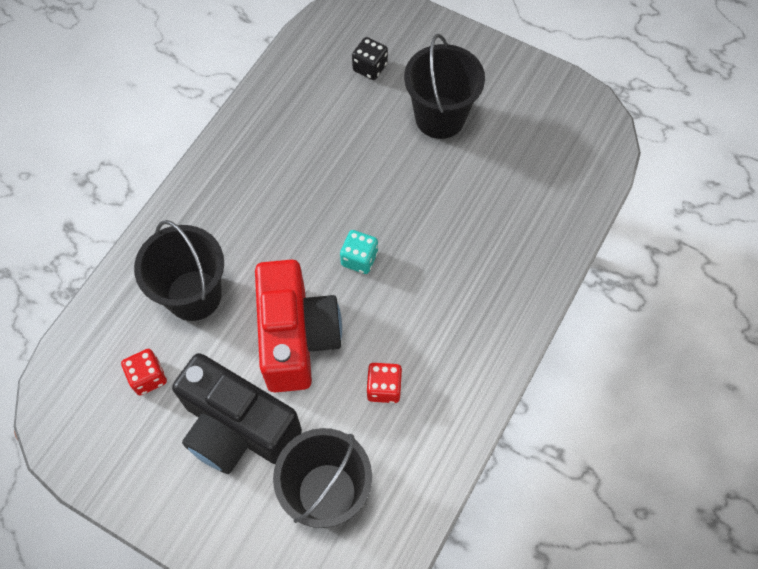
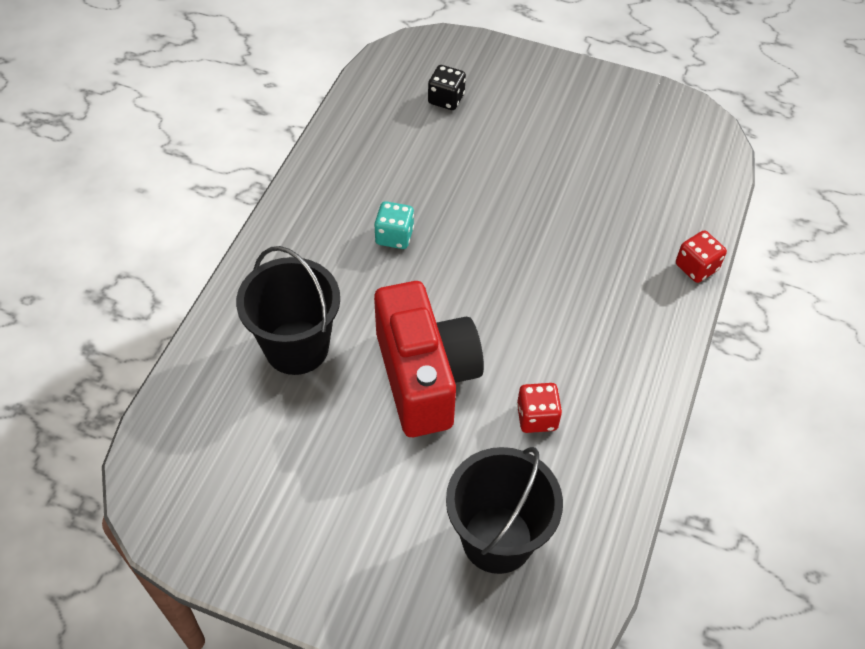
camera: 10 degrees left, 10 degrees down
red dice [121,349,167,395] -> red dice moved to [676,230,727,283]
black camera [172,353,302,474] -> none
turquoise dice [340,230,378,274] -> turquoise dice moved to [374,201,414,249]
black bucket [404,34,485,139] -> none

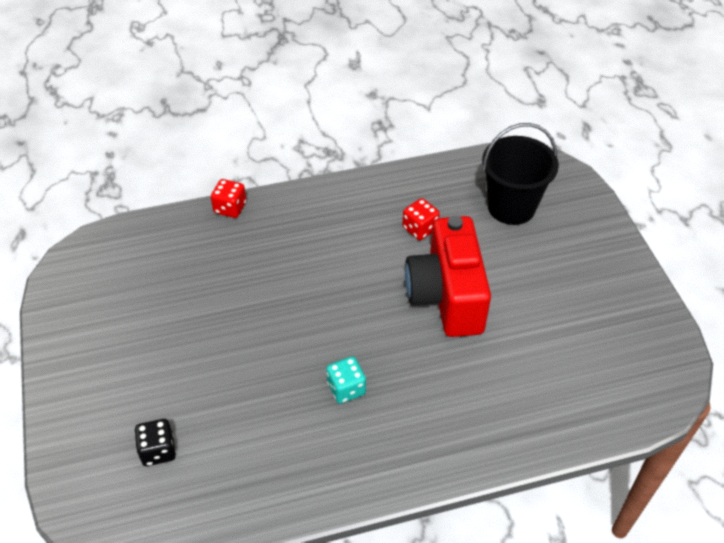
camera: 125 degrees left, 5 degrees down
black bucket [236,246,340,375] -> none
red camera [374,281,484,437] -> red camera turned 45 degrees counterclockwise [405,216,491,337]

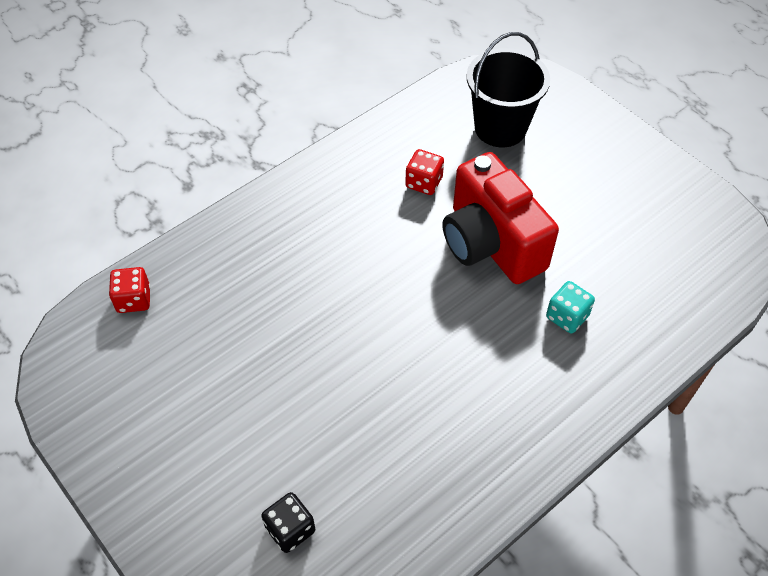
camera: 25 degrees left, 5 degrees up
red dice [211,179,246,218] -> red dice moved to [109,267,150,313]
turquoise dice [326,356,366,404] -> turquoise dice moved to [546,281,595,334]

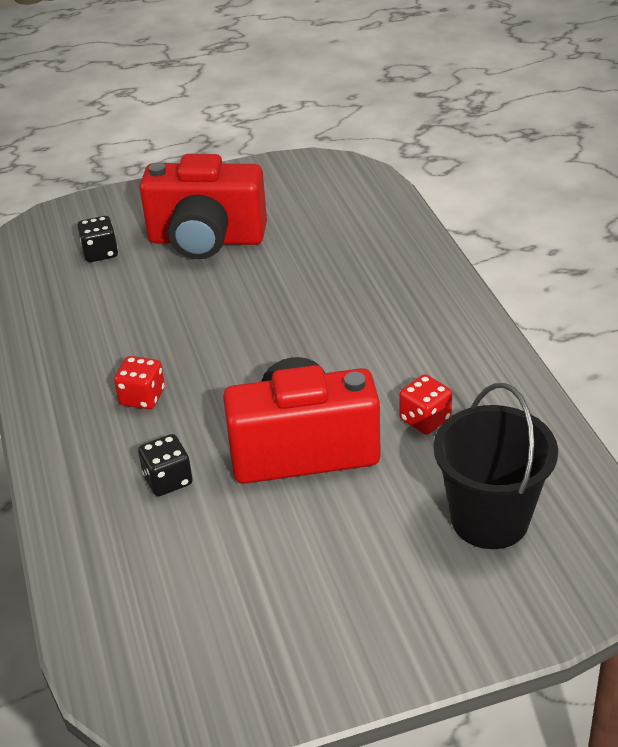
camera: 115 degrees right, 15 degrees down
red dice [109,267,150,313] -> red dice moved to [114,356,165,409]
turquoise dice [546,281,595,334] -> black dice [138,434,193,496]
none -> red camera [139,154,267,259]

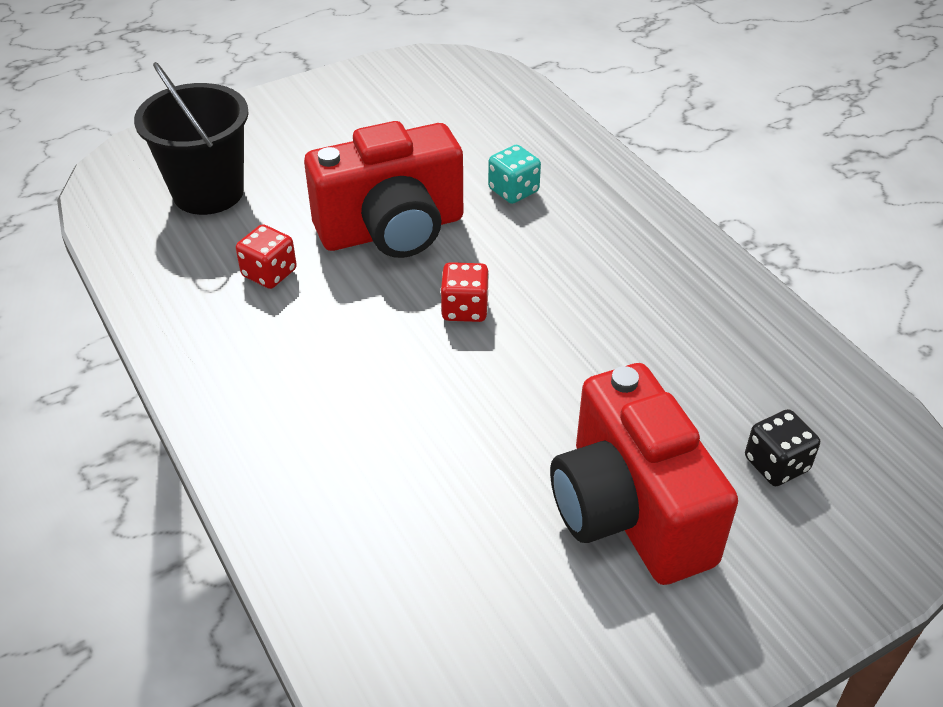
camera: 165 degrees right, 5 degrees up
red dice [114,356,165,409] -> red dice moved to [440,262,489,322]
black dice [138,434,193,496] -> turquoise dice [488,145,541,204]
red camera [139,154,267,259] -> red camera turned 105 degrees counterclockwise [550,363,738,585]

